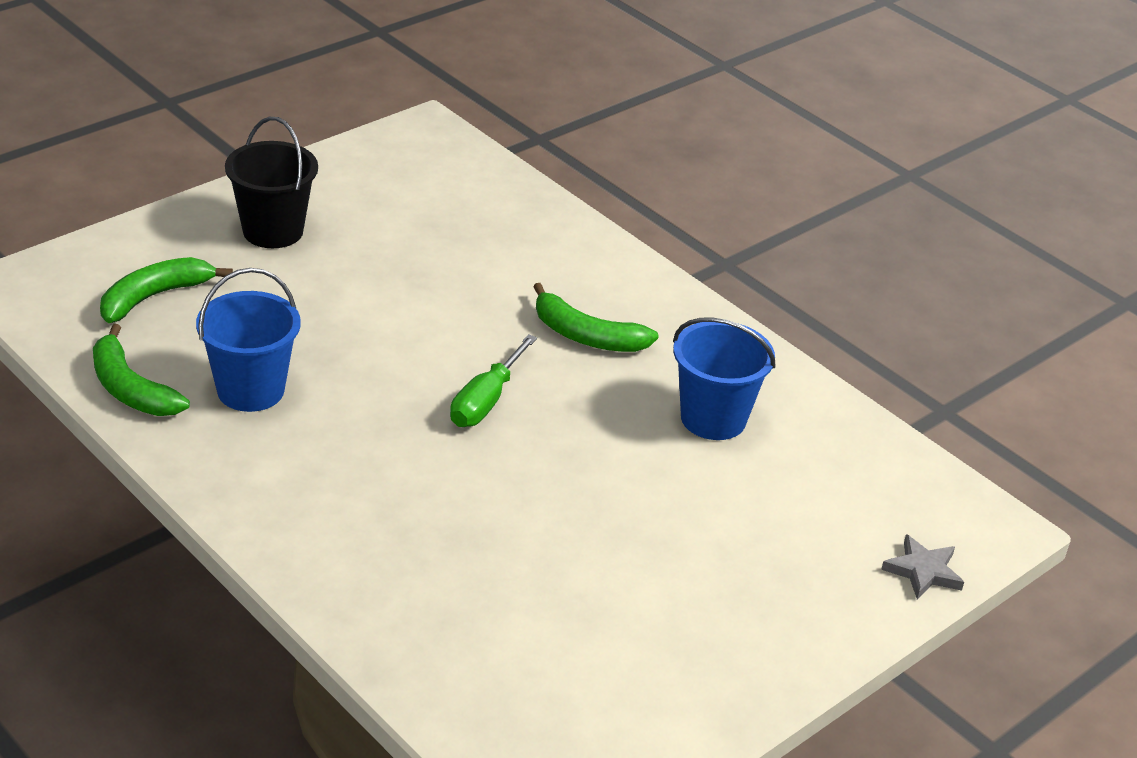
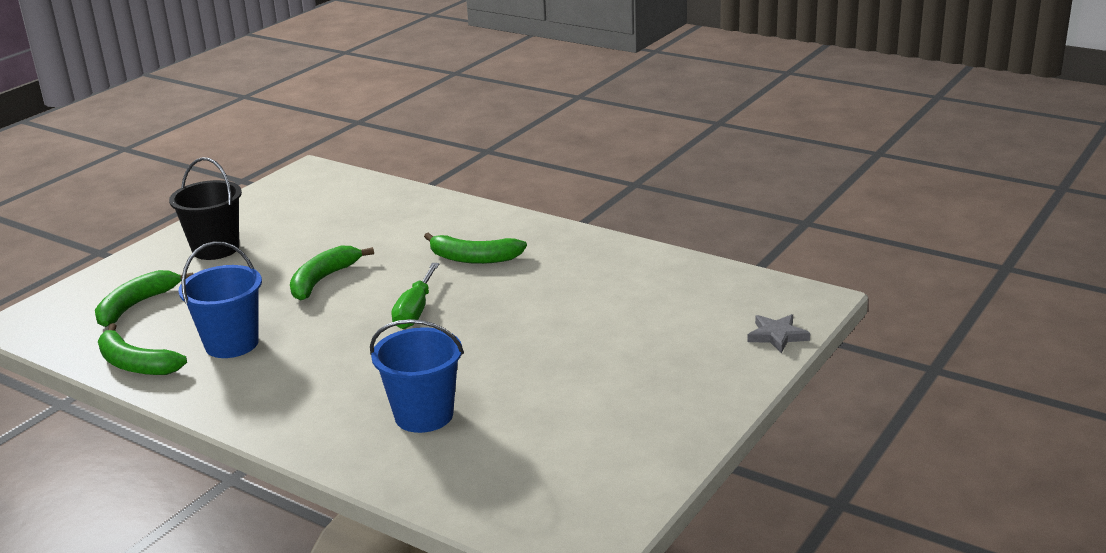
camera: 10 degrees left, 10 degrees down
blue bucket [673,317,776,440] -> blue bucket moved to [370,319,464,433]
none -> green banana [290,245,374,301]

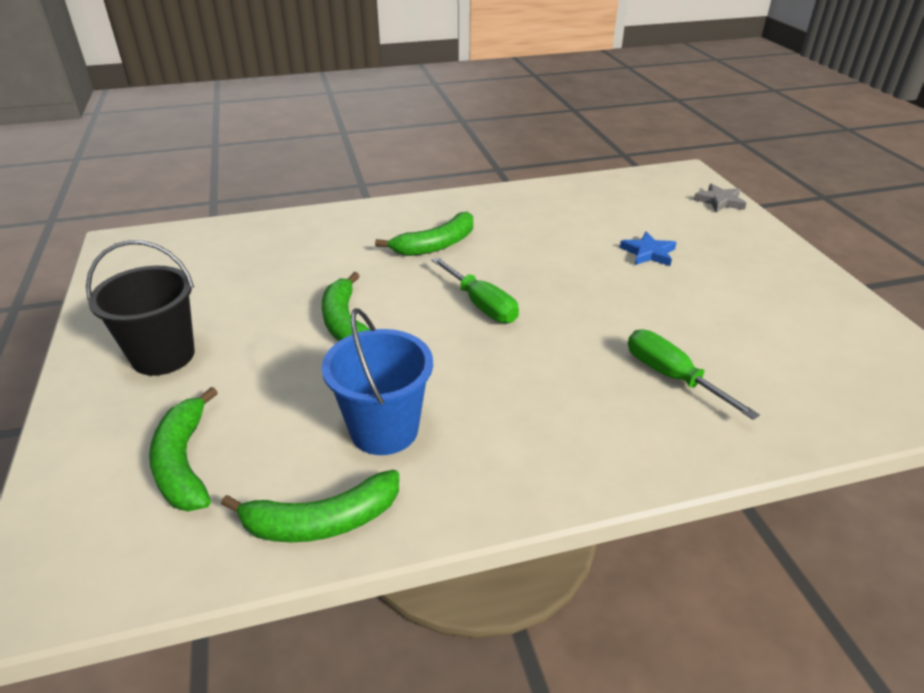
camera: 50 degrees left, 10 degrees up
blue bucket [370,319,464,433] -> green screwdriver [628,329,760,420]
none -> blue star [620,232,677,266]

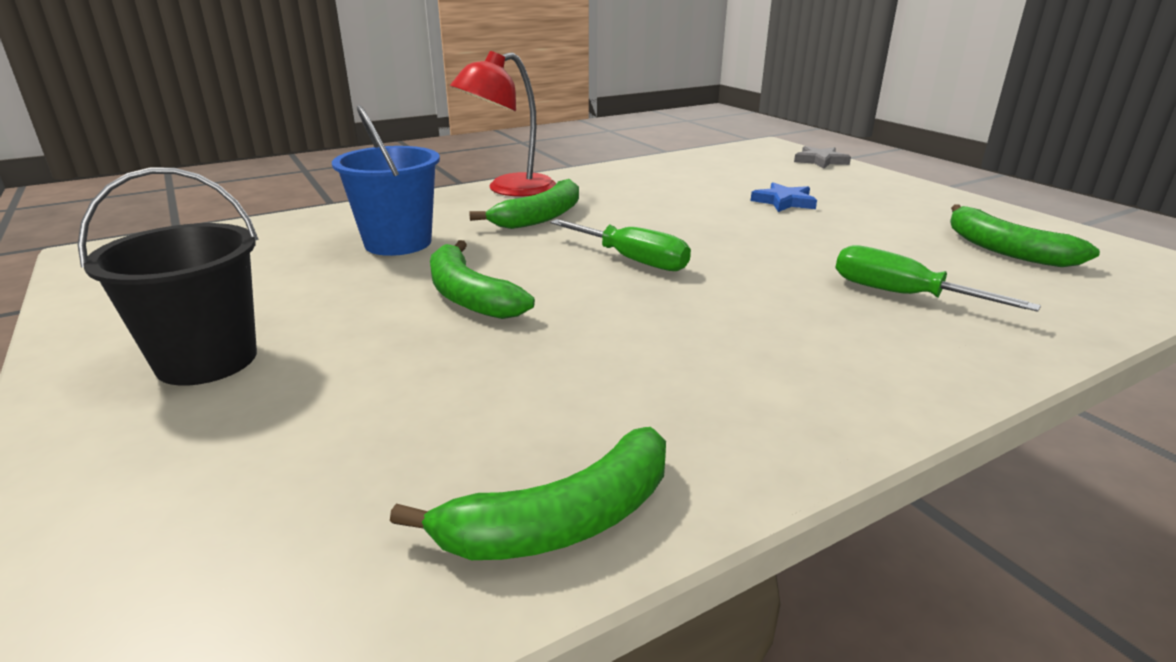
camera: 15 degrees left, 10 degrees down
green banana [149,387,218,512] -> green banana moved to [950,204,1100,267]
blue bucket [322,308,433,455] -> blue bucket moved to [332,105,440,256]
none -> red lamp [450,51,556,197]

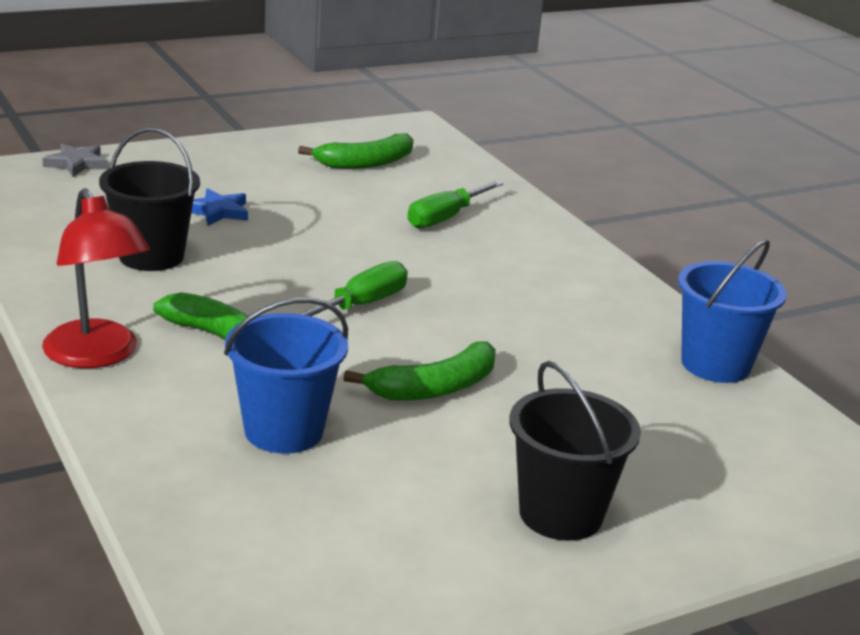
camera: 90 degrees left, 0 degrees up
green banana [390,427,666,560] -> blue bucket [678,239,787,383]
none -> black bucket [99,127,200,271]

